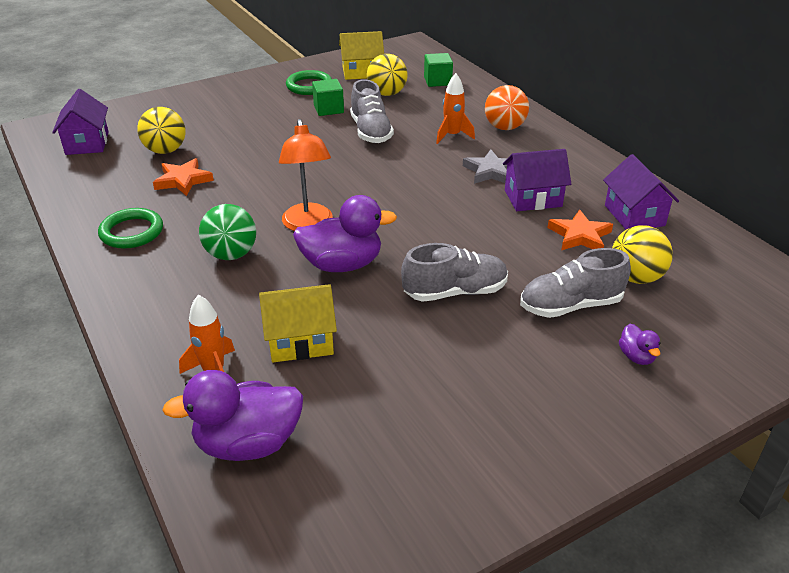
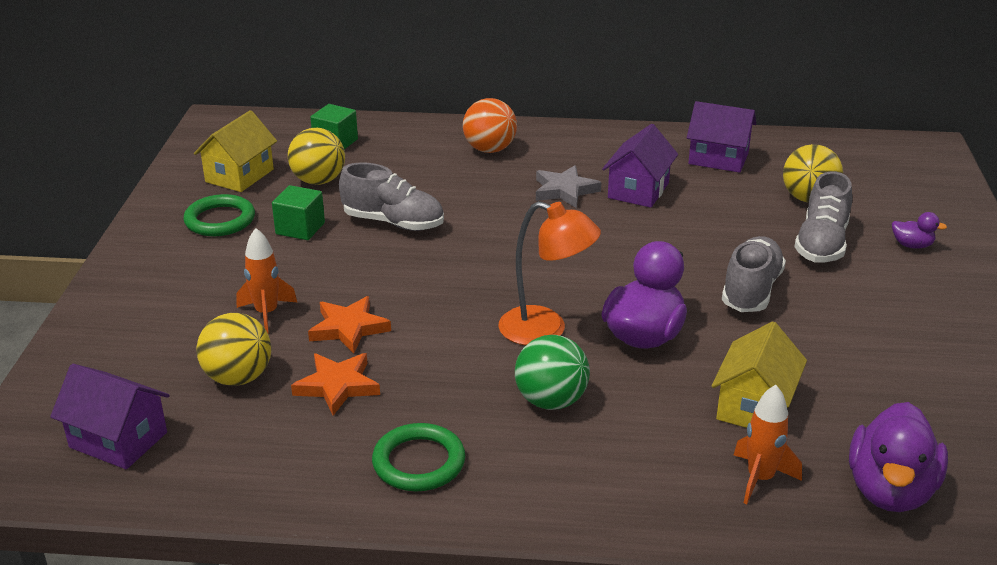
camera: 55 degrees left, 5 degrees down
orange rocket [436,73,475,144] -> orange rocket moved to [237,228,297,334]
orange star [547,209,613,250] -> orange star moved to [308,296,391,354]

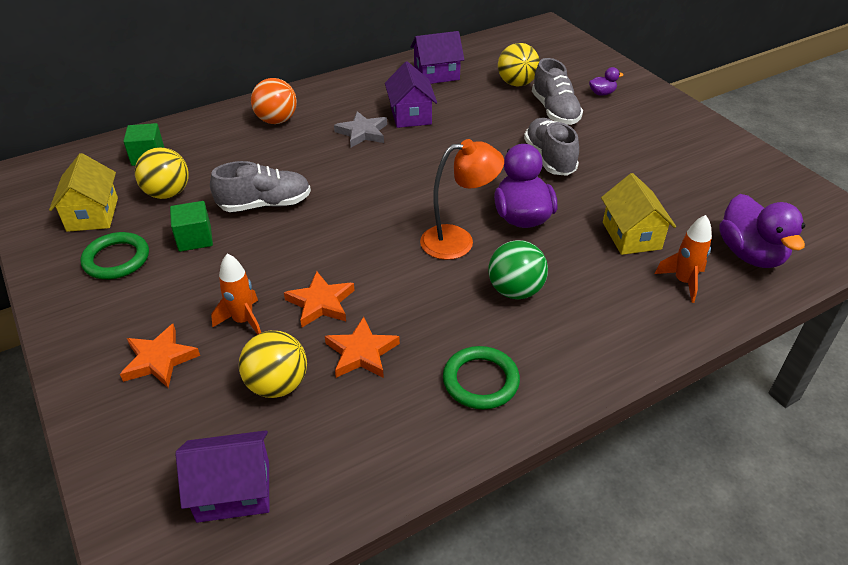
camera: 35 degrees left, 10 degrees up
none -> orange star [120,324,200,388]

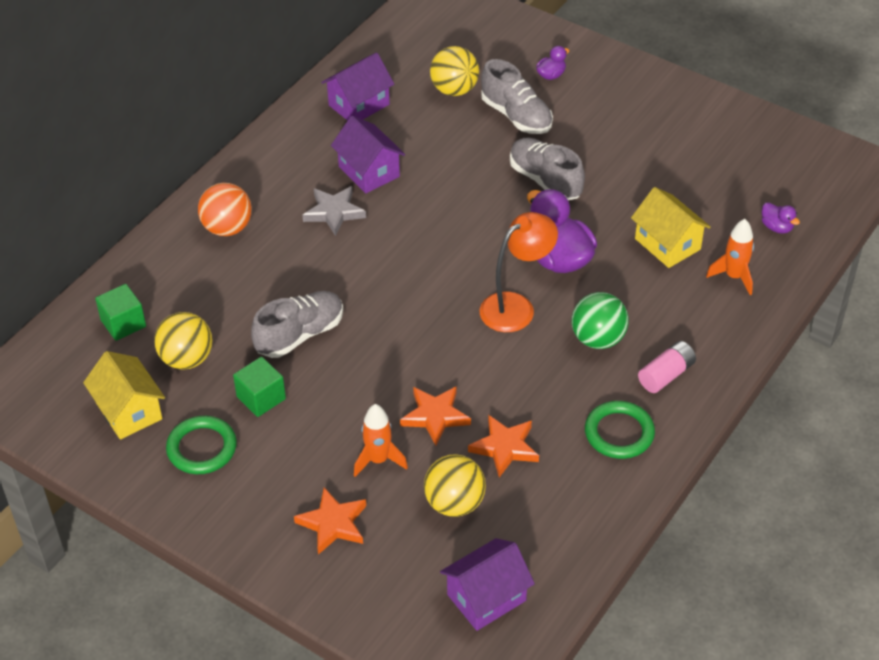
camera: 25 degrees left, 5 degrees up
purple duck [719,194,805,268] -> purple duck [762,202,800,234], size x0.47
none -> pink battery [638,341,696,393]

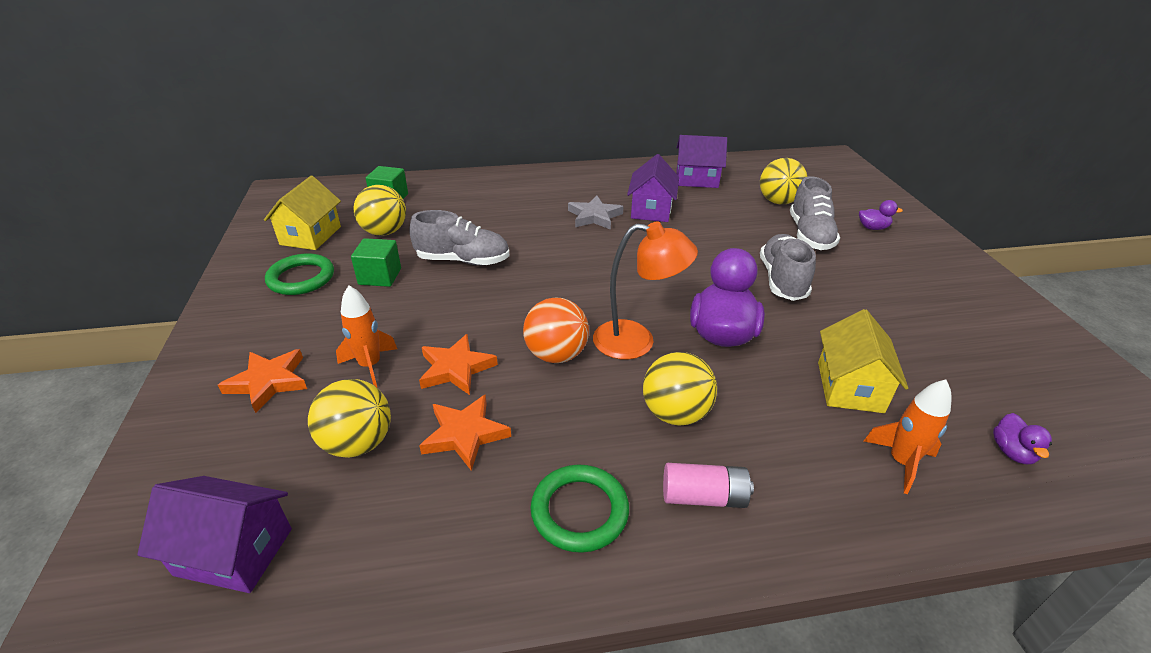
camera: 45 degrees right, 10 degrees down
orange ball [198,183,252,236] -> orange ball moved to [523,298,589,363]
green ball [572,292,629,349] -> yellow ball [643,352,717,426]

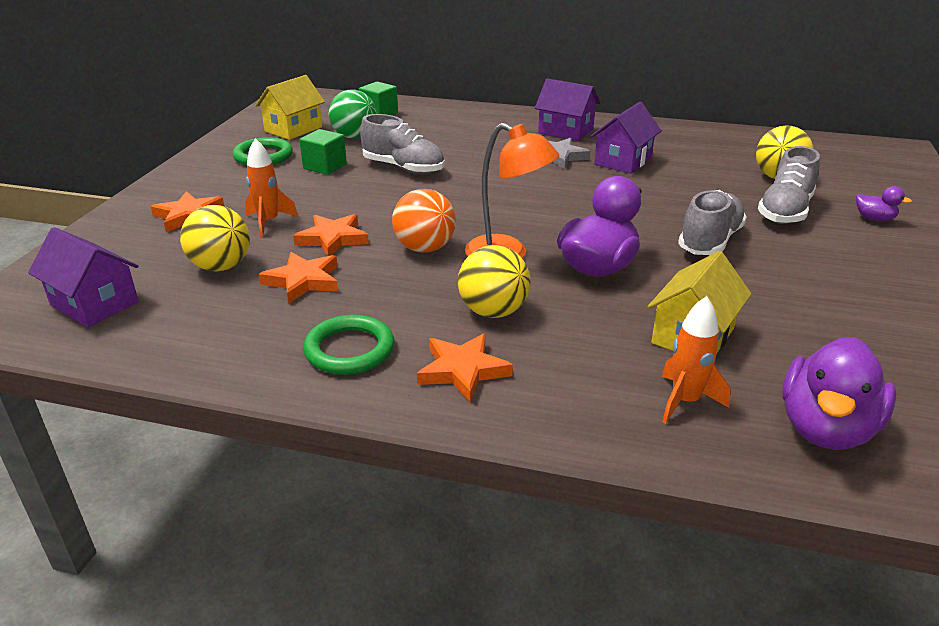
camera: 25 degrees right, 5 degrees down
yellow ball [353,185,406,236] -> green ball [329,89,377,139]
pink battery [663,463,754,508] -> orange star [417,333,513,403]
purple house [676,135,727,188] -> purple house moved to [535,78,600,141]
purple duck [993,413,1052,464] -> purple duck [782,337,896,450], size x2.14

